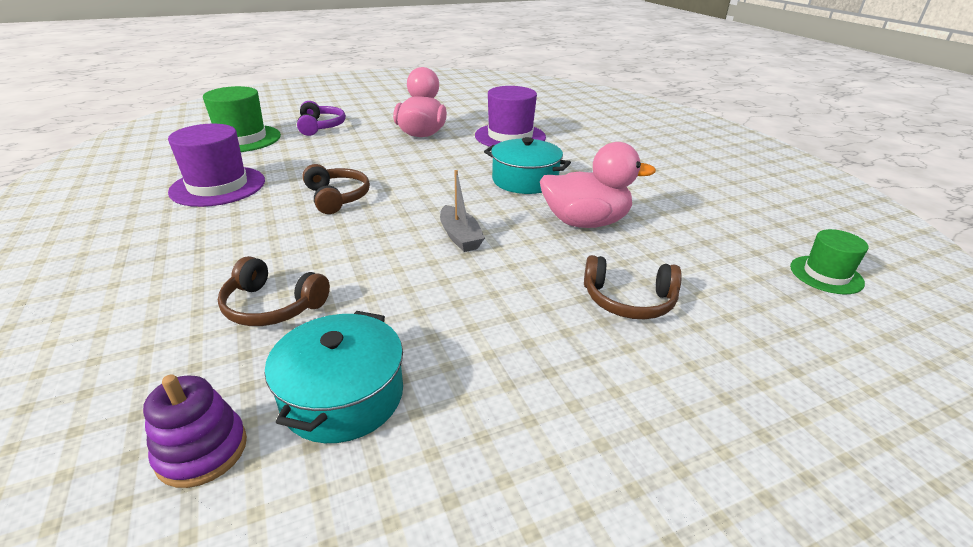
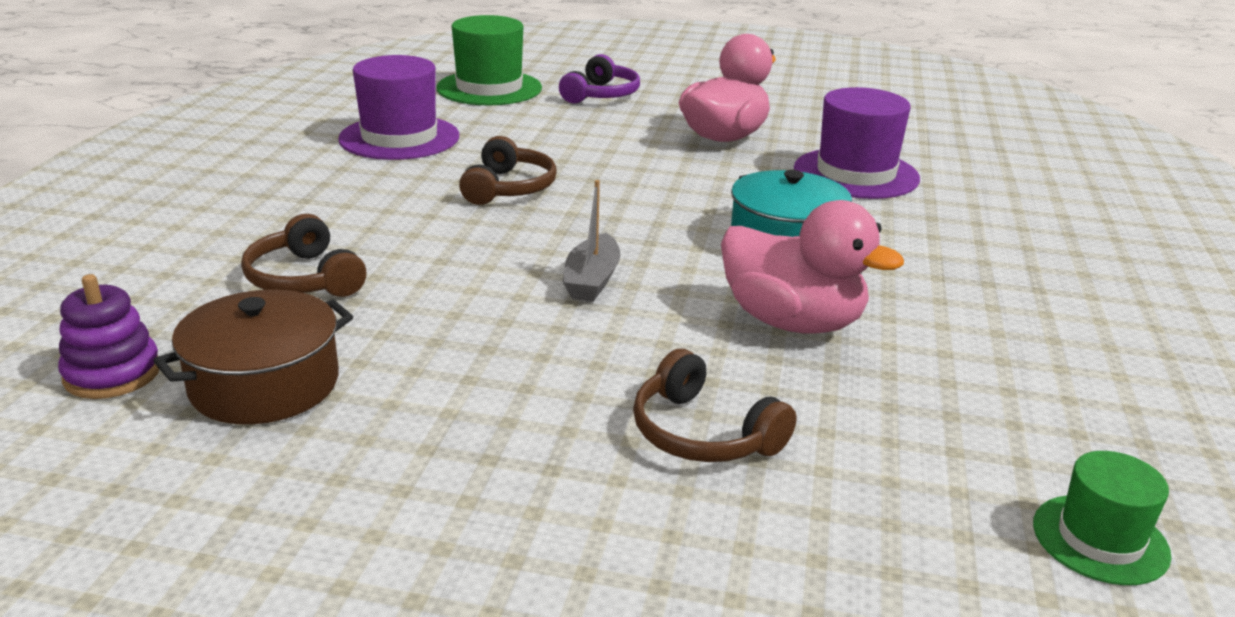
camera: 35 degrees right, 5 degrees down
turquoise pot [265,311,403,443] -> brown pot [153,289,353,424]

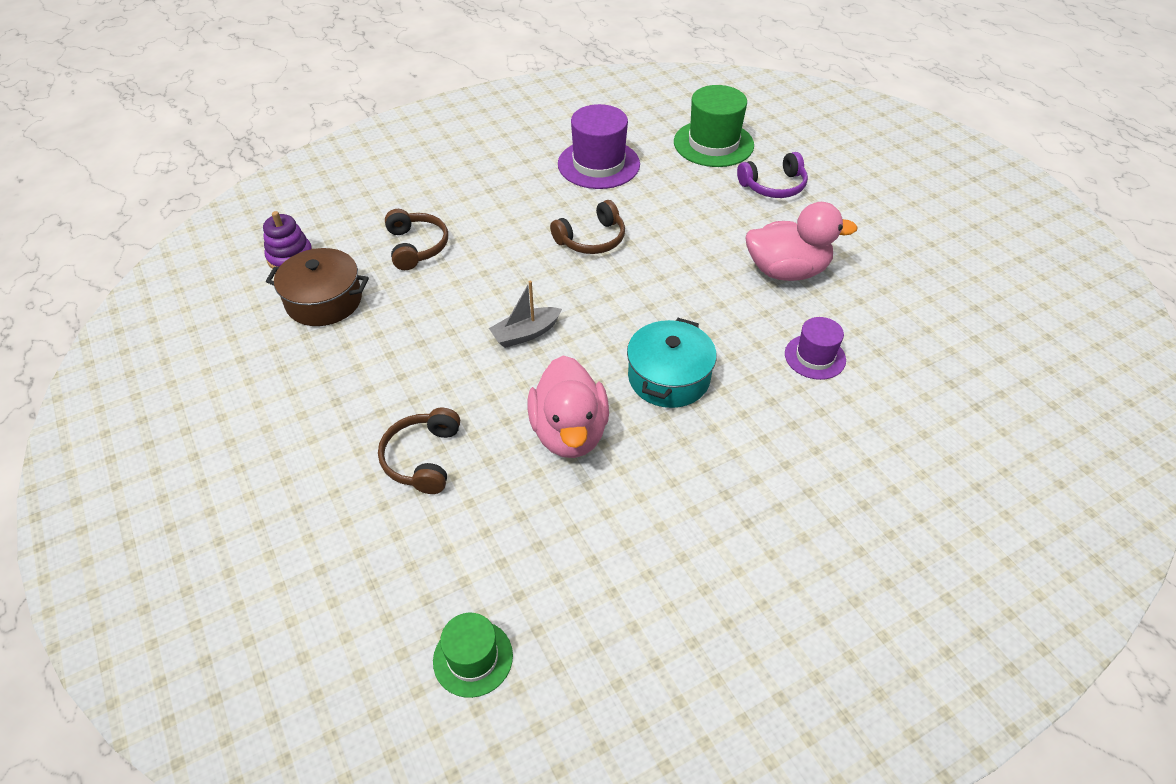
camera: 50 degrees right, 20 degrees up
brown headphones [241,214,366,297] -> brown headphones turned 150 degrees clockwise [385,209,448,270]
purple hat [794,87,920,199] -> purple hat [785,317,846,380], size x0.59

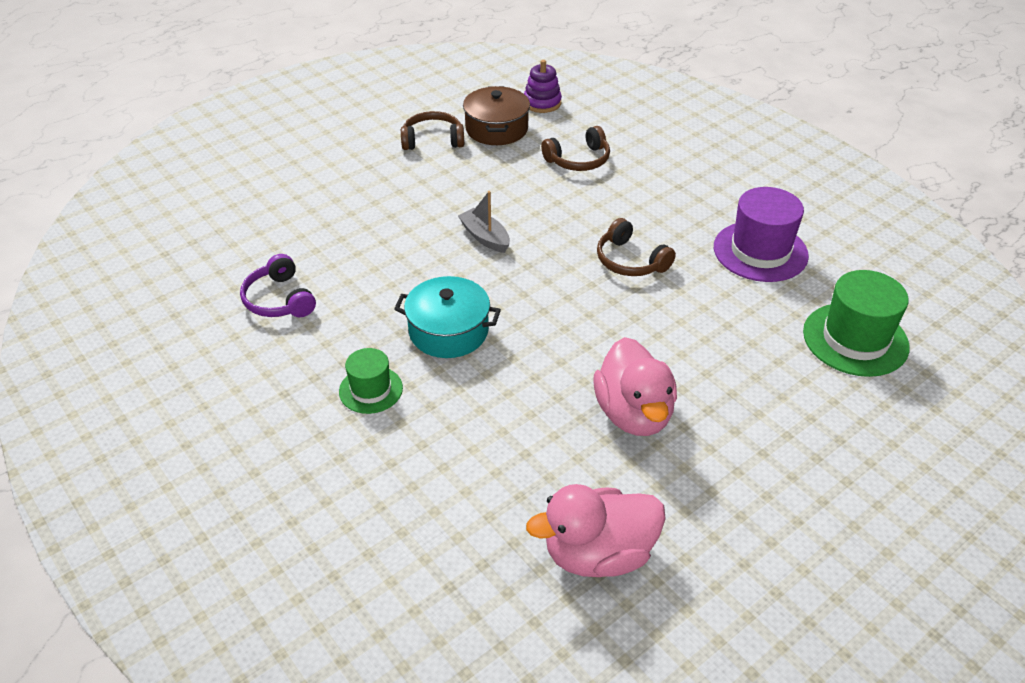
camera: 80 degrees right, 5 degrees down
brown headphones [378,408,460,494] -> brown headphones moved to [401,111,464,150]
green hat [433,613,513,698] -> green hat moved to [339,348,403,414]
pink duck [528,356,609,458] -> pink duck moved to [526,484,666,577]
purple headphones [737,152,808,198] -> purple headphones moved to [240,254,316,317]
purple hat [785,317,846,380] -> none

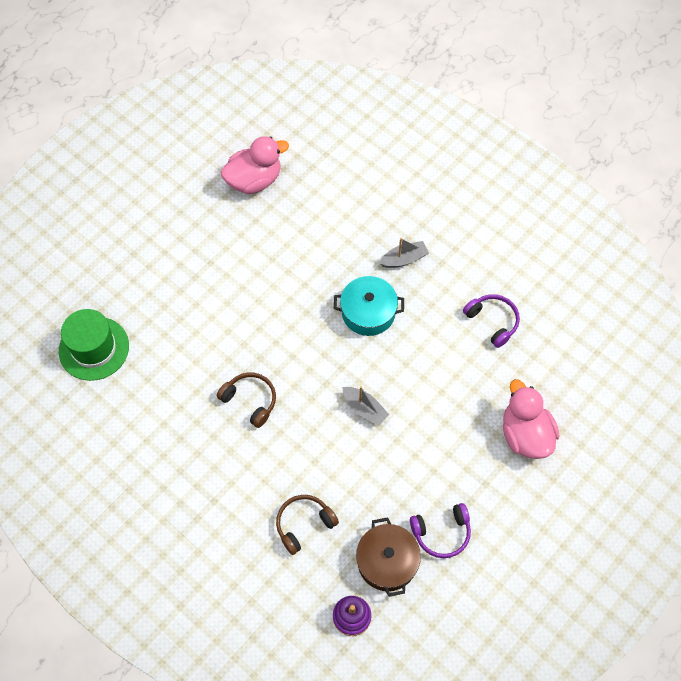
camera: 170 degrees right, 20 degrees up
green hat [339,348,403,414] -> grey boat [379,238,429,268]
brown headphones [401,111,464,150] -> purple headphones [410,503,471,558]
pink duck [594,337,677,436] -> pink duck moved to [503,380,559,459]
purple hat [714,187,809,282] -> none

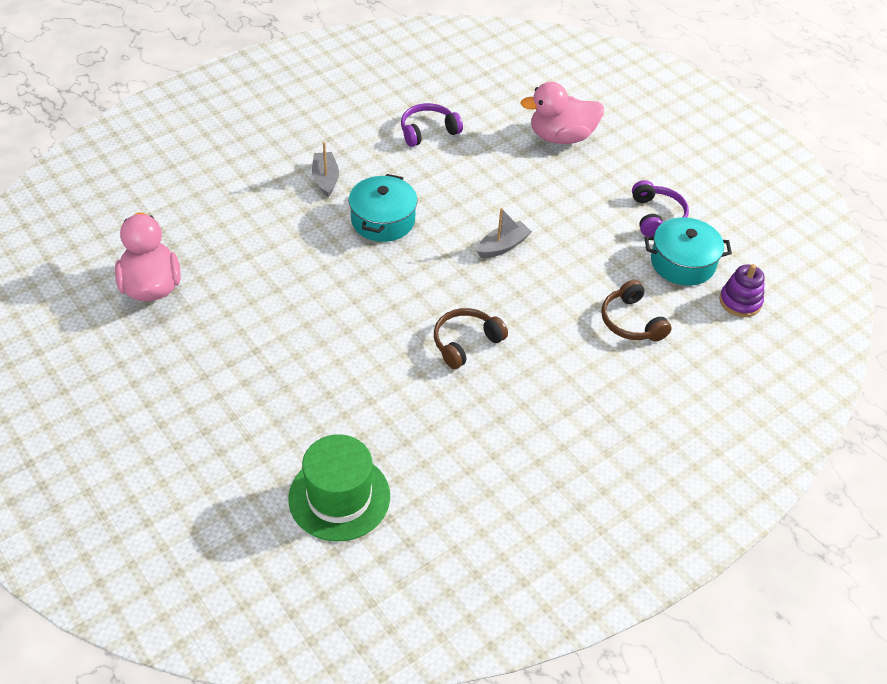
camera: 80 degrees left, 15 degrees down
brown pot [356,517,421,597] -> turquoise pot [645,217,732,286]

